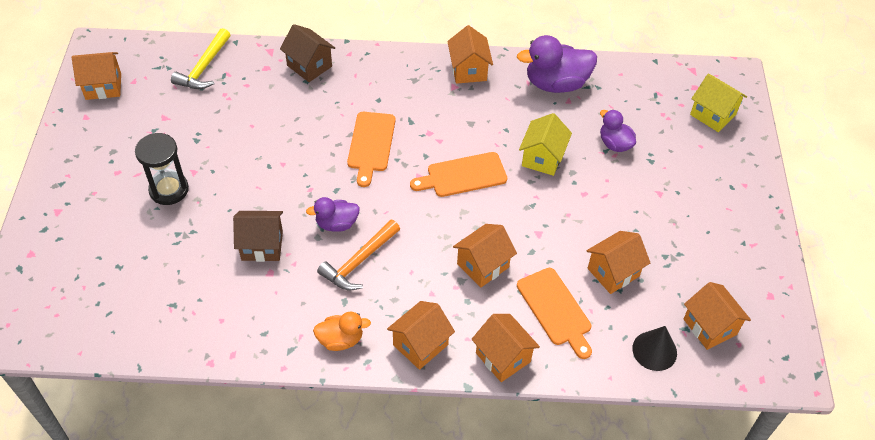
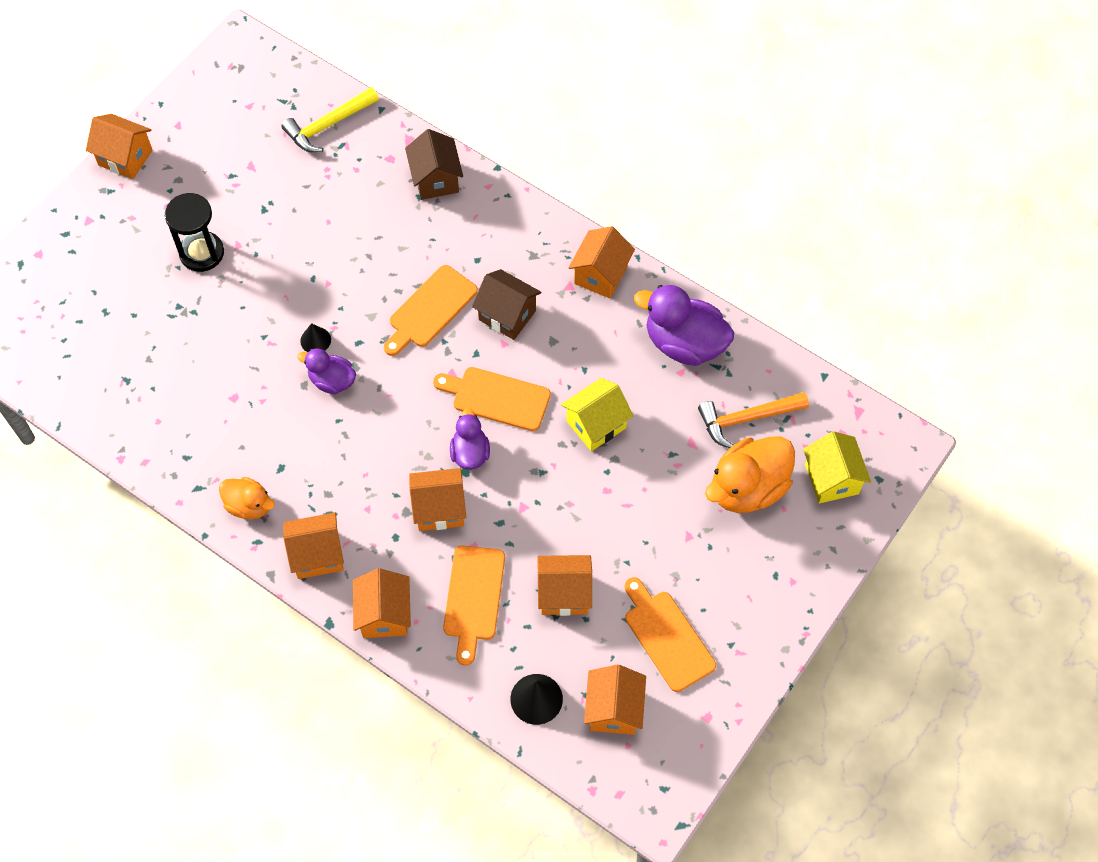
camera: 35 degrees right, 10 degrees up
orange house [72,52,121,100] -> orange house moved to [86,114,153,179]
brown house [233,211,283,262] -> brown house moved to [472,269,541,340]
orange hammer [317,220,400,290] -> orange hammer moved to [698,392,809,448]
purple duck [600,110,636,152] -> purple duck moved to [450,408,490,470]
none -> black cone [300,323,331,352]
none -> orange cutting board [625,577,716,692]
none -> orange duck [705,436,795,513]

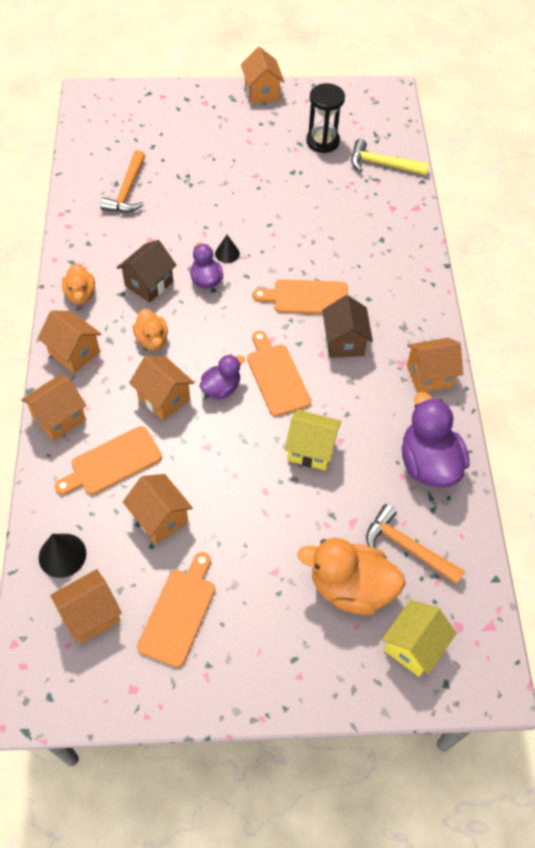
camera: 50 degrees right, 5 degrees down
black hourglass [165,193,224,272] -> black hourglass moved to [306,83,345,153]
brown house [405,129,463,200] -> brown house moved to [117,240,177,303]
none -> orange hammer [100,150,145,213]
none -> orange duck [133,309,168,350]

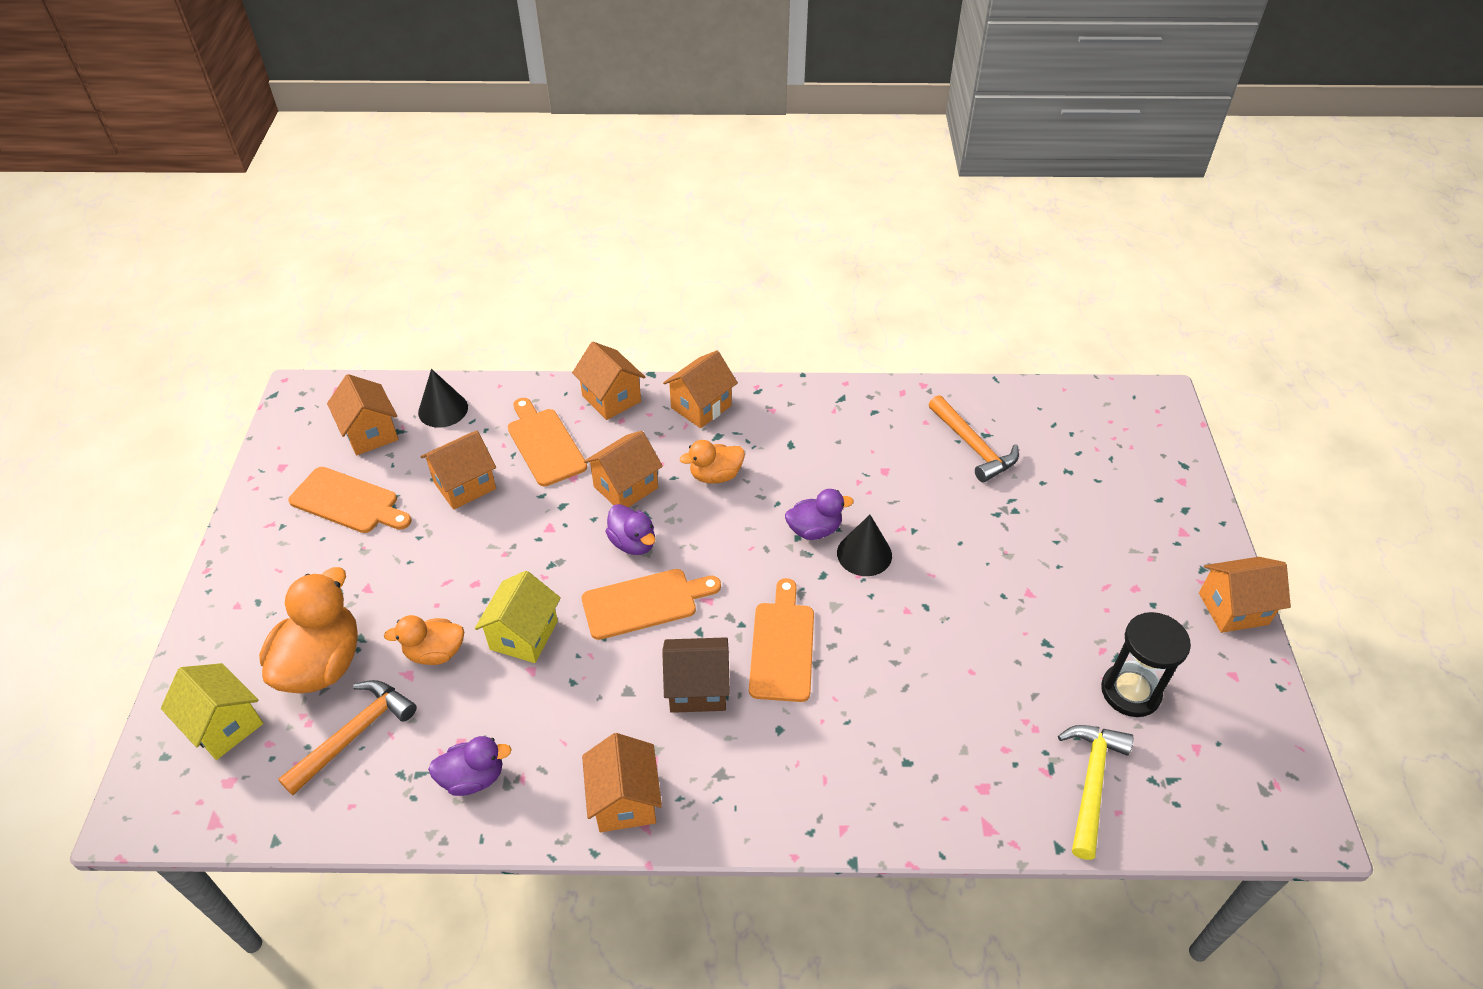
camera: 95 degrees right, 10 degrees down
orange duck [62,263,95,304] -> orange duck moved to [384,615,464,665]
orange hammer [100,150,145,213] -> orange hammer turned 135 degrees counterclockwise [929,395,1019,483]
brown house [117,240,177,303] -> none
black cone [215,235,240,263] -> black cone [837,515,892,576], size x1.54
purple duck [402,392,470,487] -> purple duck [428,736,512,796], size x0.58

